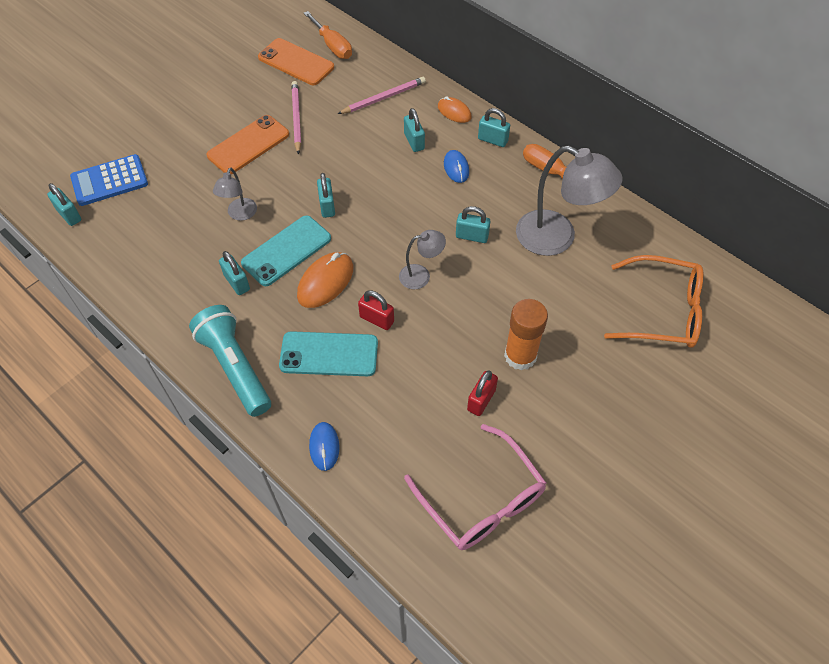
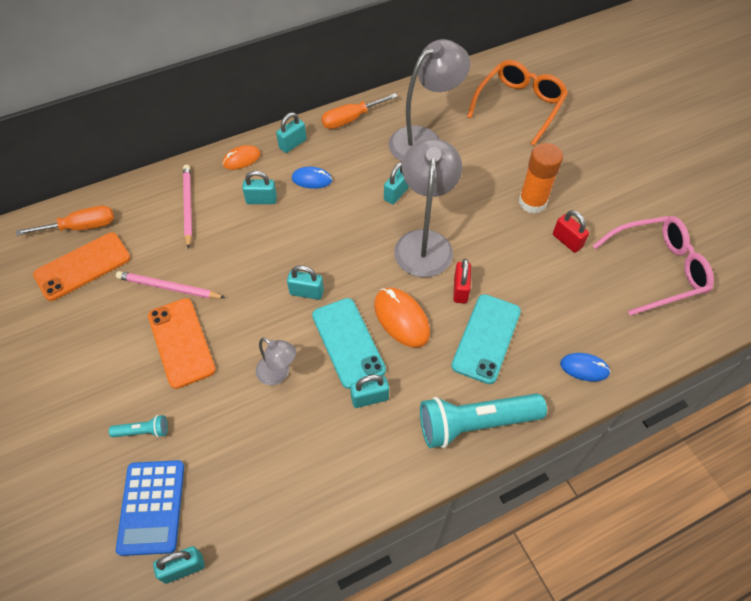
camera: 70 degrees left, 0 degrees up
red padlock [358,290,394,330] -> red padlock turned 45 degrees counterclockwise [453,259,471,303]
grey lamp [399,230,446,289] -> grey lamp [394,138,462,277], size x1.96
none -> turquoise flashlight [109,415,168,437]

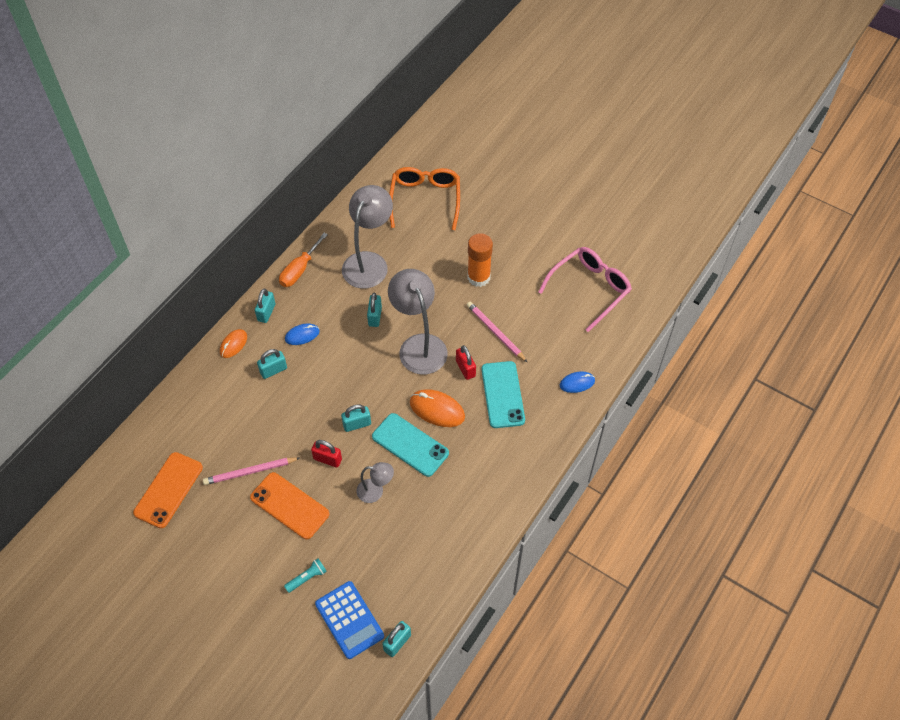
camera: 30 degrees left, 0 degrees up
orange screwdriver [16,206,114,236] -> none
pink pencil [183,165,192,249] -> pink pencil moved to [467,302,527,362]
turquoise padlock [350,375,389,408] -> none
turquoise flashlight [420,393,547,448] -> none
red padlock [553,210,589,253] -> red padlock moved to [311,440,342,468]

